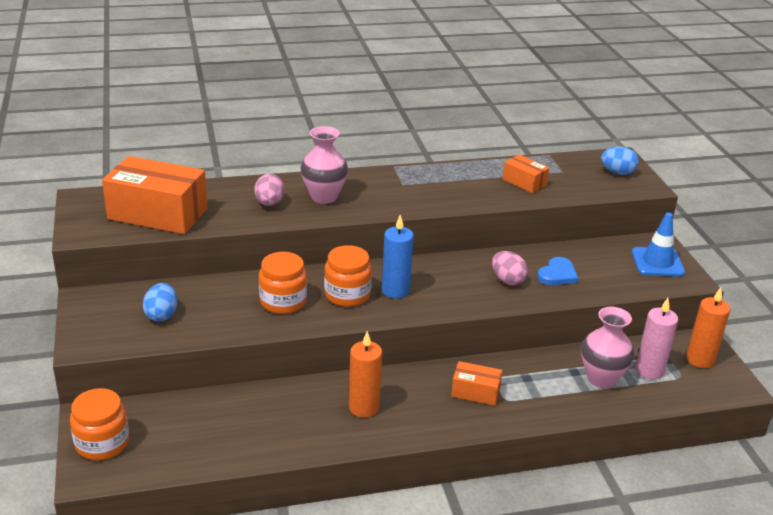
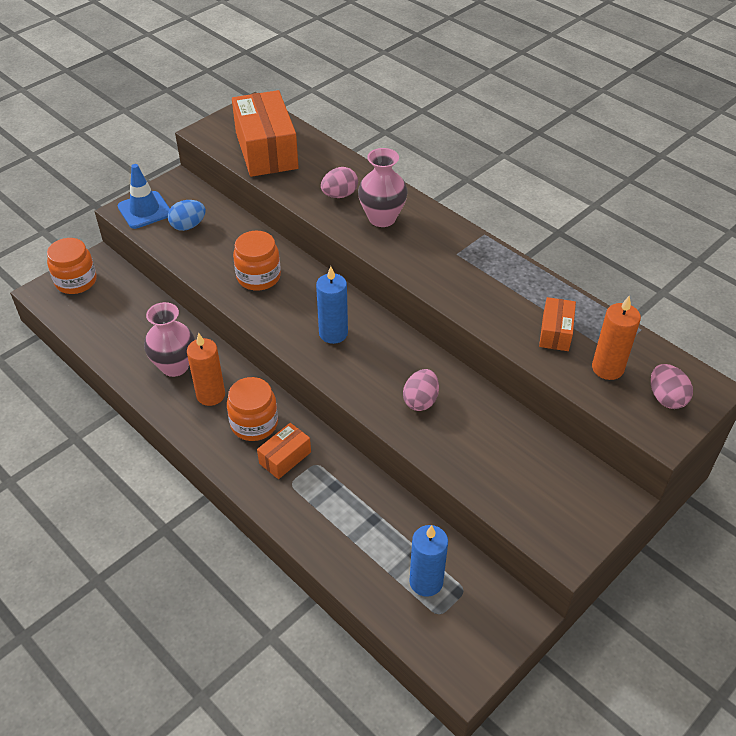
camera: 60 degrees right, 15 degrees up
orange jar [324,245,372,307] -> orange jar moved to [227,377,278,441]
orange box [451,361,502,405] -> orange box turned 60 degrees clockwise [257,423,311,479]
blue heart [537,257,578,285] -> none
pink vase [581,307,634,388] -> pink vase moved to [144,302,195,377]
blue egg [601,147,639,175] -> pink egg [651,364,693,409]
blue traffic cone [632,213,685,277] -> blue traffic cone moved to [117,164,170,229]
pink candle [635,298,678,380] -> blue candle [409,525,448,597]
orange candle [686,287,730,368] -> orange candle moved to [592,296,641,380]

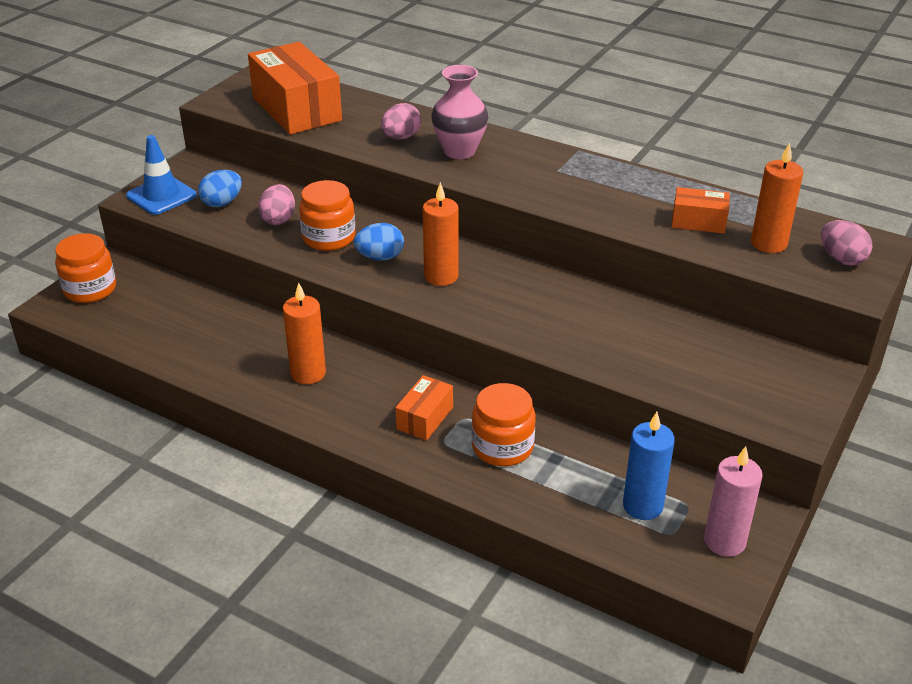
camera: 15 degrees left, 10 degrees down
pink vase [144,302,195,377] -> none
orange jar [227,377,278,441] -> orange jar moved to [471,383,536,466]
blue candle [316,266,348,344] -> orange candle [423,182,459,286]
pink egg [403,369,439,411] -> pink egg moved to [258,184,295,225]
orange box [539,297,576,351] -> orange box turned 75 degrees counterclockwise [671,187,730,234]
none -> blue egg [354,223,404,261]
none -> pink candle [704,446,763,557]

